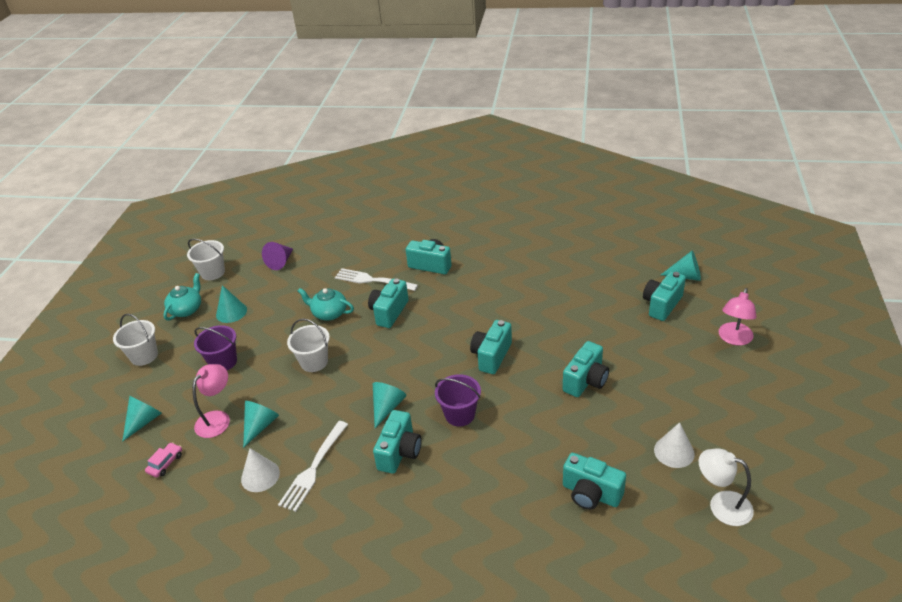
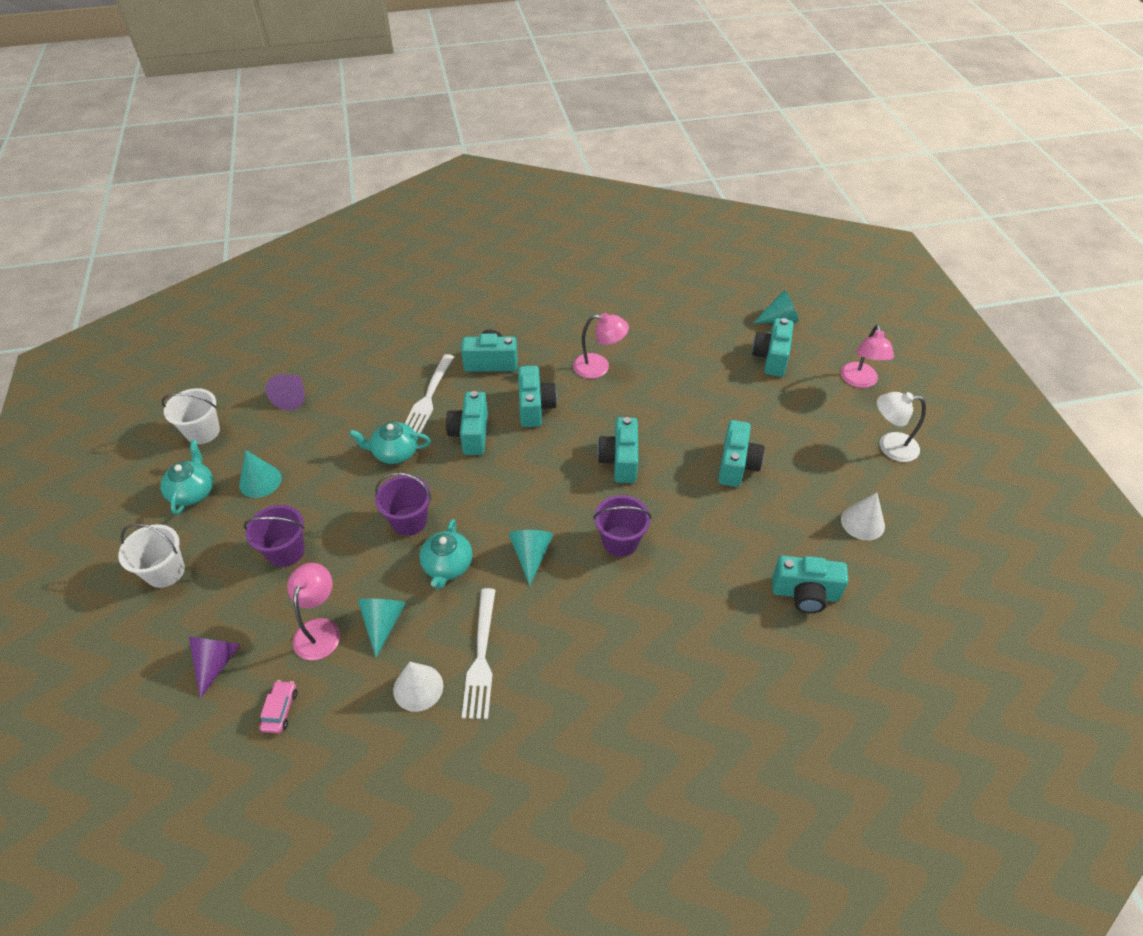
camera: 25 degrees left, 10 degrees up
turquoise cone [122,396,162,442] -> purple cone [189,637,241,699]
white bucket [287,319,330,372] -> purple bucket [375,472,431,536]
white fork [335,268,418,291] -> white fork turned 75 degrees counterclockwise [404,354,454,433]
turquoise camera [373,410,422,474] -> turquoise camera moved to [518,366,557,427]
white lamp [699,448,754,526] -> white lamp moved to [877,392,926,462]
none -> turquoise teapot [419,519,473,589]
none -> pink lamp [573,313,629,379]

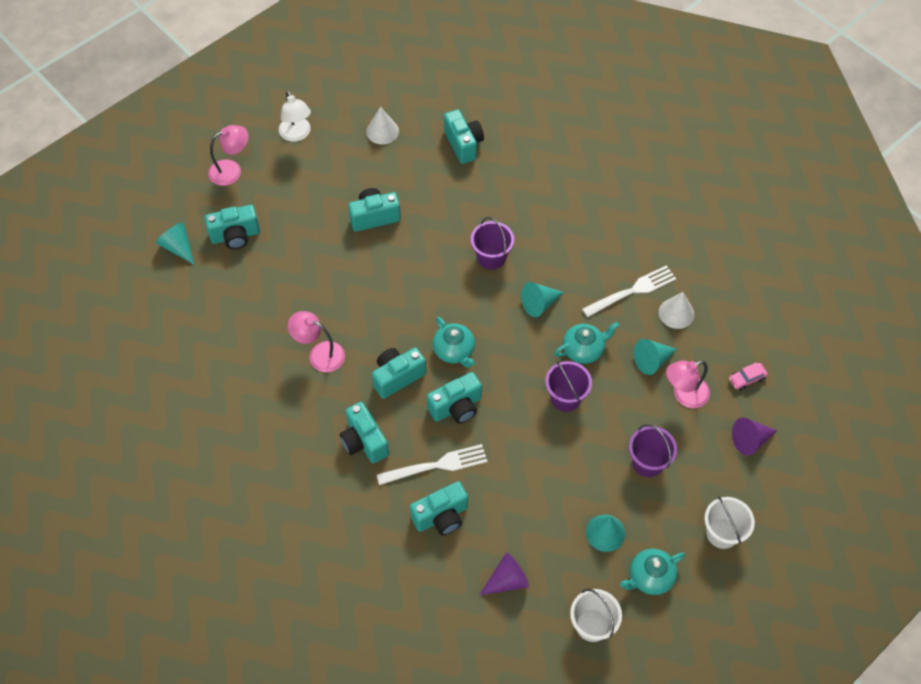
camera: 120 degrees left, 10 degrees up
turquoise teapot [349,422,431,464] -> turquoise teapot moved to [433,317,475,368]
pink lamp [573,313,629,379] -> pink lamp turned 45 degrees counterclockwise [288,311,345,372]
turquoise camera [597,417,638,483] -> turquoise camera moved to [410,481,468,535]

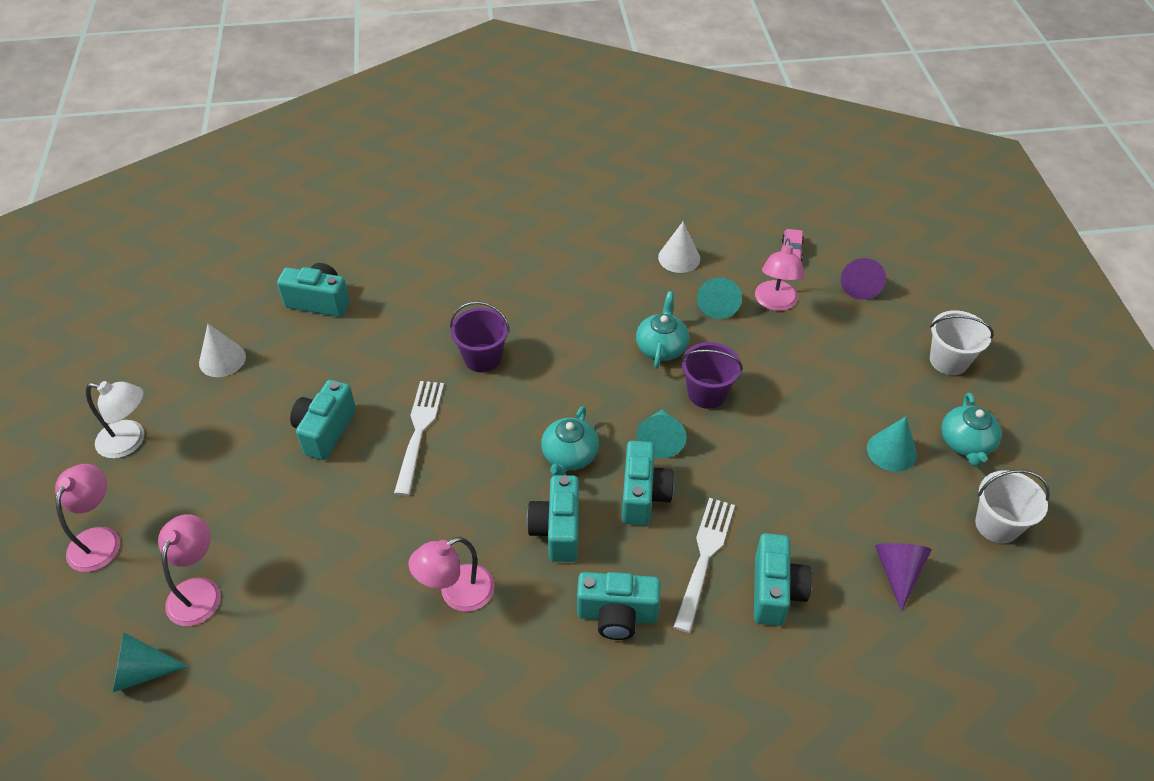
camera: 55 degrees left, 10 degrees down
turquoise camera [205,205,260,249] -> pink lamp [158,514,220,626]
turquoise teapot [433,317,475,368] -> turquoise teapot turned 105 degrees clockwise [541,406,599,476]
turquoise cone [521,282,564,317] -> turquoise cone moved to [636,409,687,458]
white fork [582,265,676,317] -> white fork moved to [394,381,444,496]
purple bucket [629,424,677,477] -> none

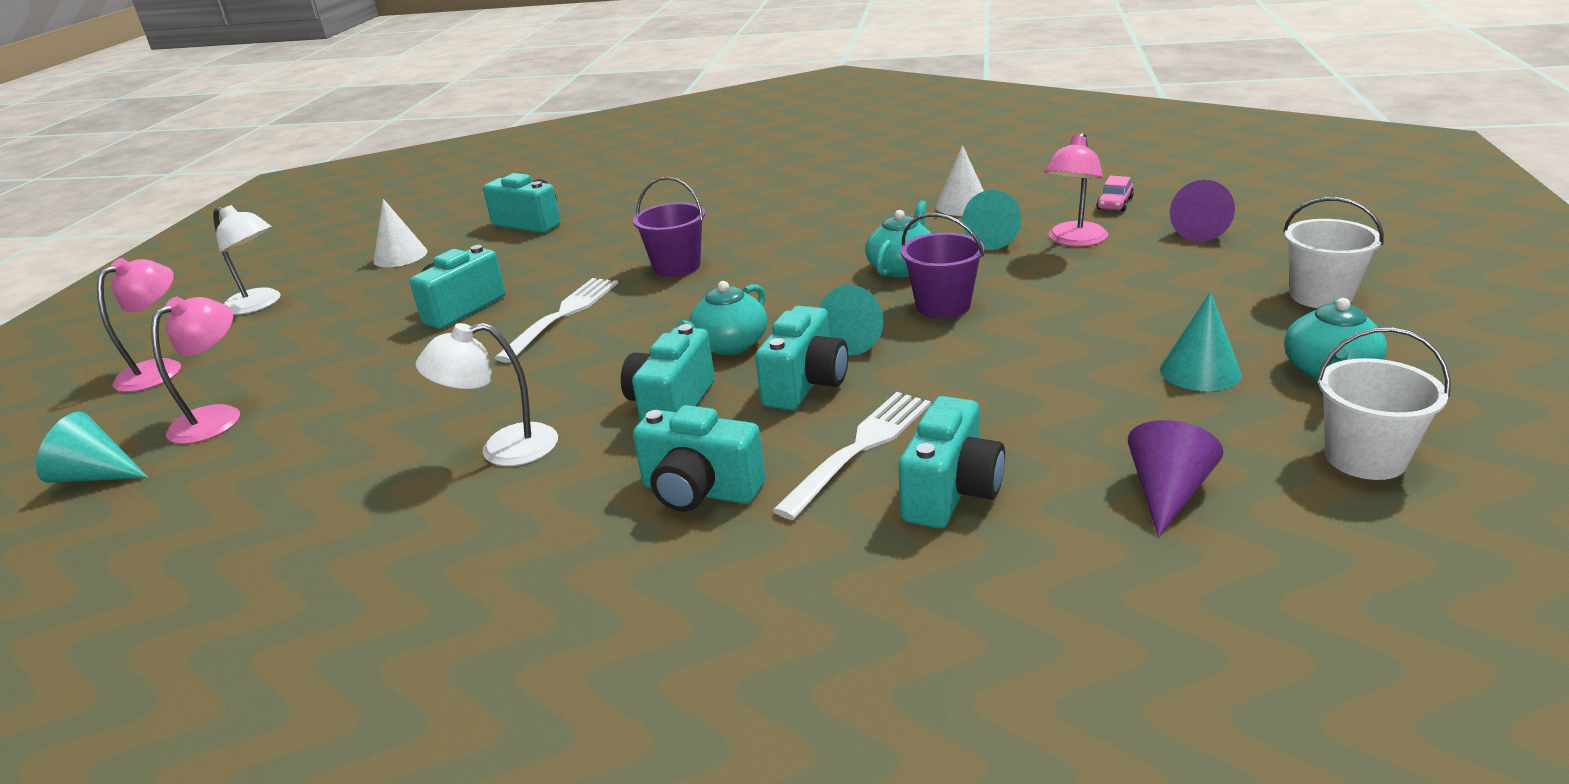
camera: 20 degrees right, 20 degrees down
pink lamp [408,537,495,612] -> white lamp [416,323,558,466]

